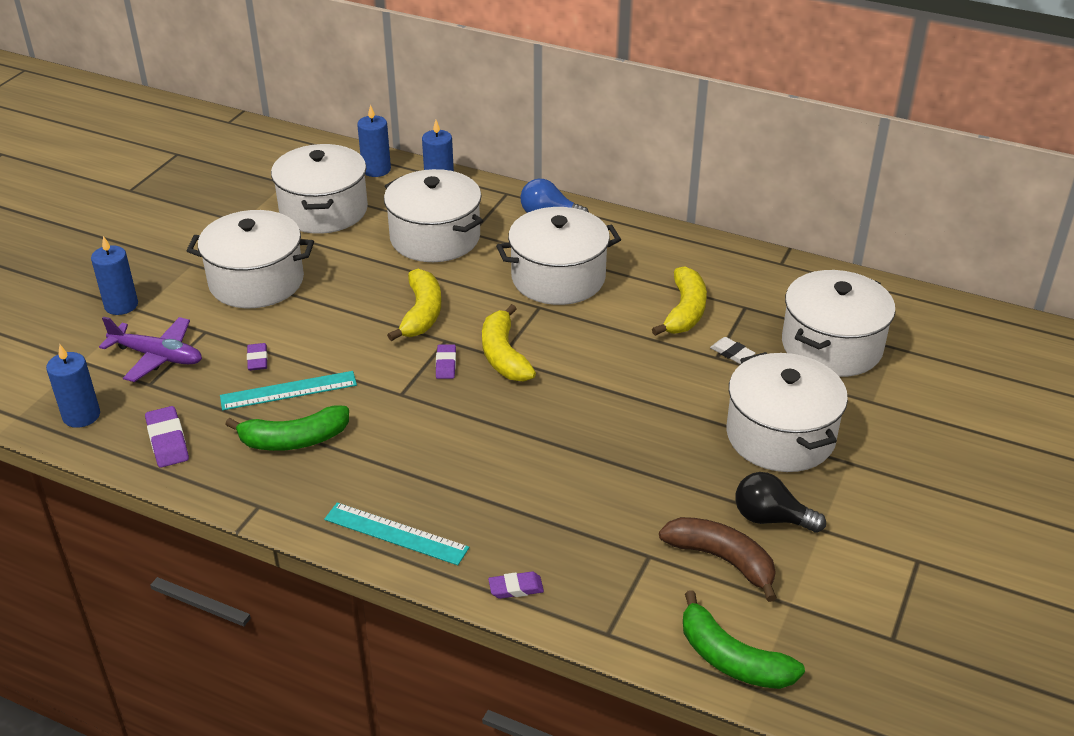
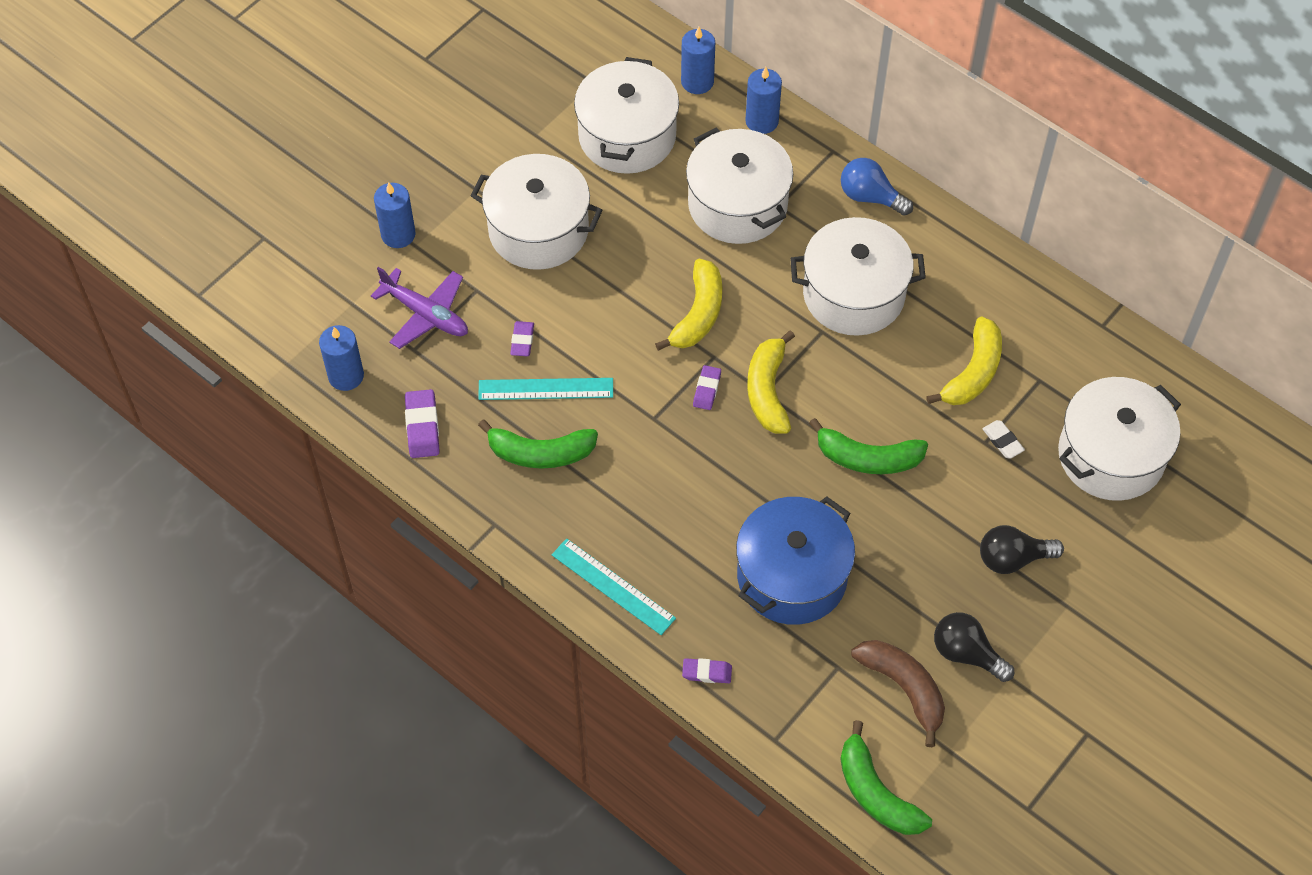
camera: 15 degrees right, 20 degrees up
white pot [726,352,848,472] -> black light bulb [980,525,1064,574]
none -> blue pot [736,496,855,625]
none -> green banana [809,418,928,474]

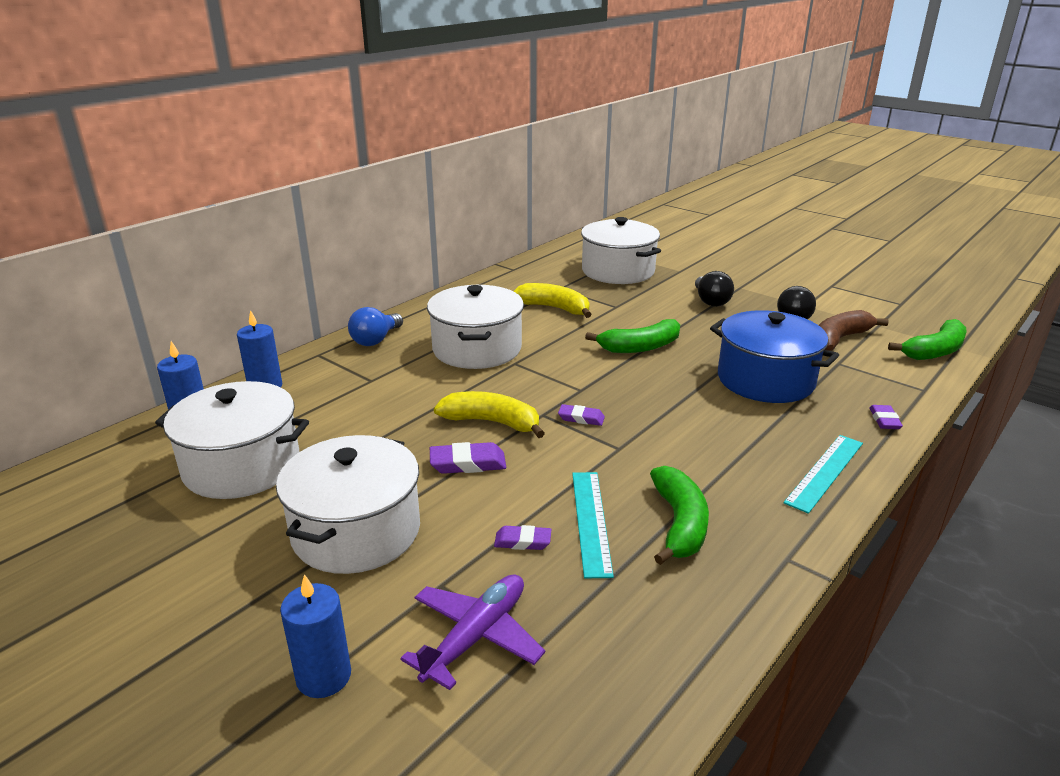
camera: 90 degrees left, 30 degrees down
blue candle [319,325,364,391] -> none
purple eraser [405,389,440,458] -> purple eraser moved to [430,442,506,474]
white pot [686,128,793,244] -> none
yellow banana [747,330,795,433] -> none
green banana [809,418,928,474] -> green banana turned 60 degrees clockwise [585,319,680,353]
white eraser [982,420,1025,459] -> none

